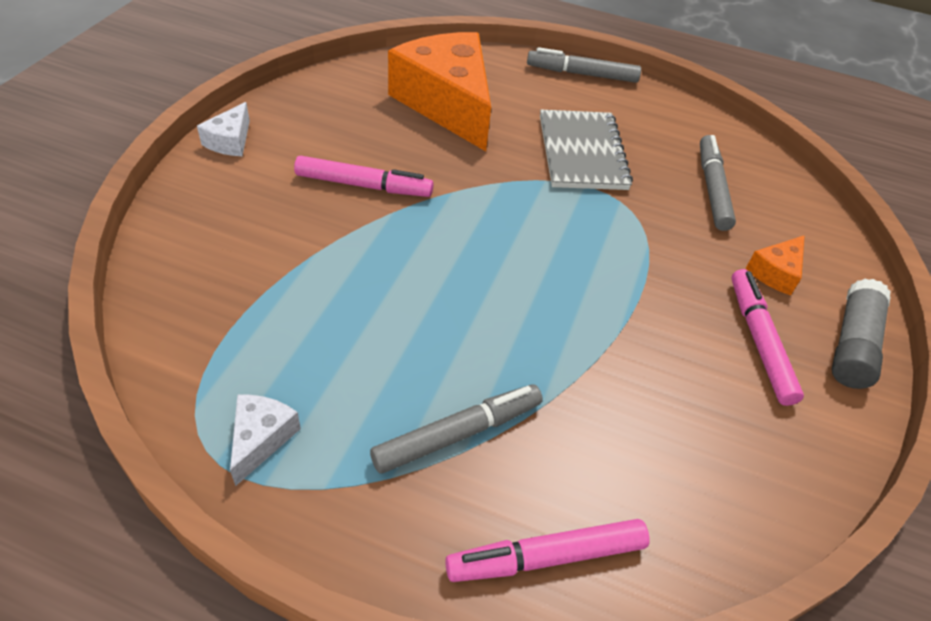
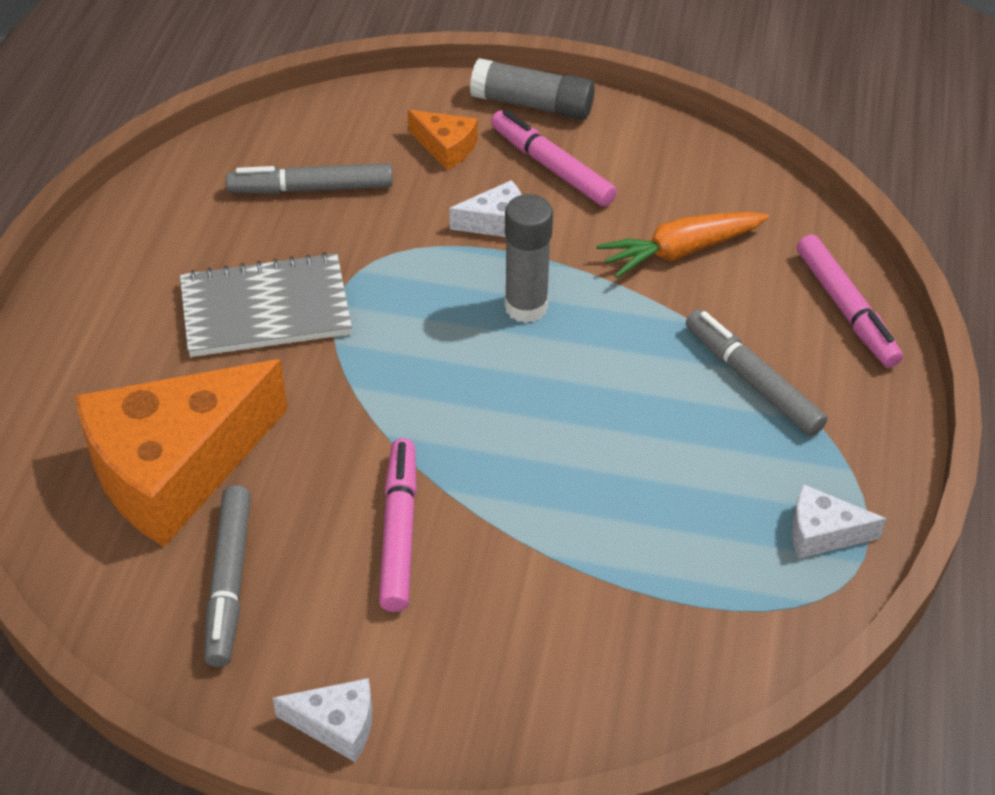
camera: 95 degrees left, 0 degrees up
grey marker [527,47,641,83] -> grey marker moved to [204,485,251,667]
pink marker [731,269,804,406] -> pink marker turned 60 degrees clockwise [491,110,617,207]
none -> white cheese [449,180,522,237]
none -> grey glue stick [504,194,553,323]
none -> orange carrot [596,212,769,278]

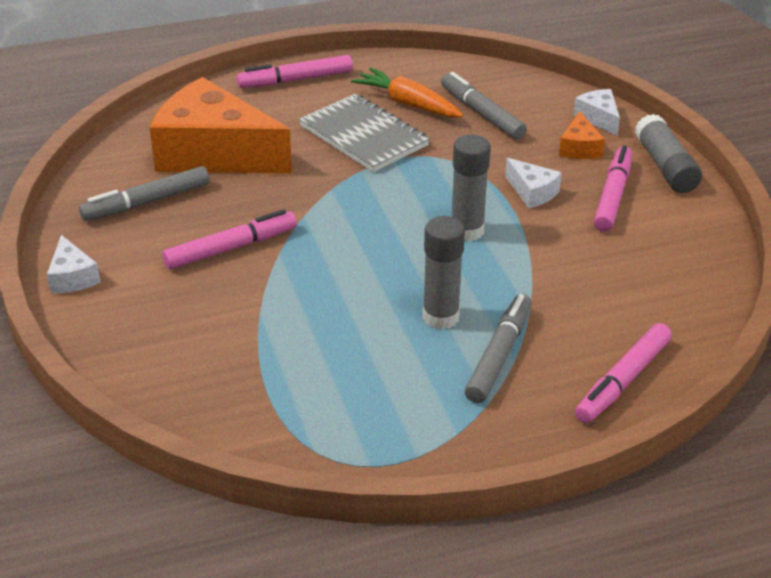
camera: 60 degrees right, 10 degrees down
orange carrot [596,212,769,278] -> orange carrot moved to [351,67,463,118]
white cheese [792,484,886,558] -> white cheese moved to [573,89,620,136]
none -> pink marker [237,55,353,88]
none -> grey glue stick [422,216,465,329]

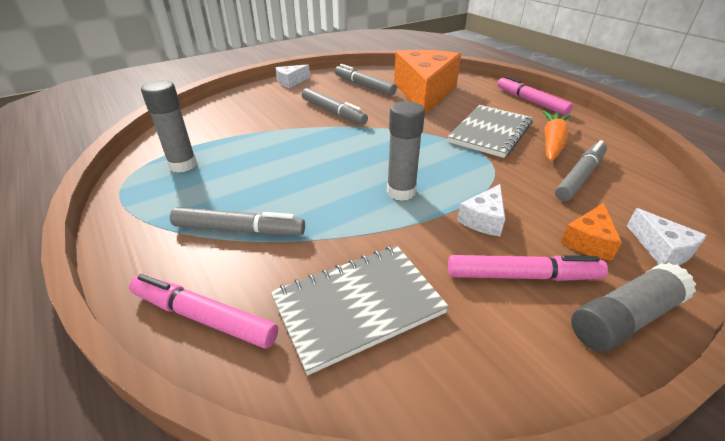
camera: 75 degrees right, 0 degrees up
pink marker [163,209,297,269] -> grey marker [302,88,368,125]
grey glue stick [422,216,465,329] -> grey glue stick moved to [141,80,197,172]
orange cheese [559,111,605,159] -> orange cheese turned 45 degrees counterclockwise [561,203,622,260]
white cheese [573,89,620,136] -> white cheese turned 105 degrees clockwise [627,208,707,265]
none -> grey notebook [271,246,449,375]

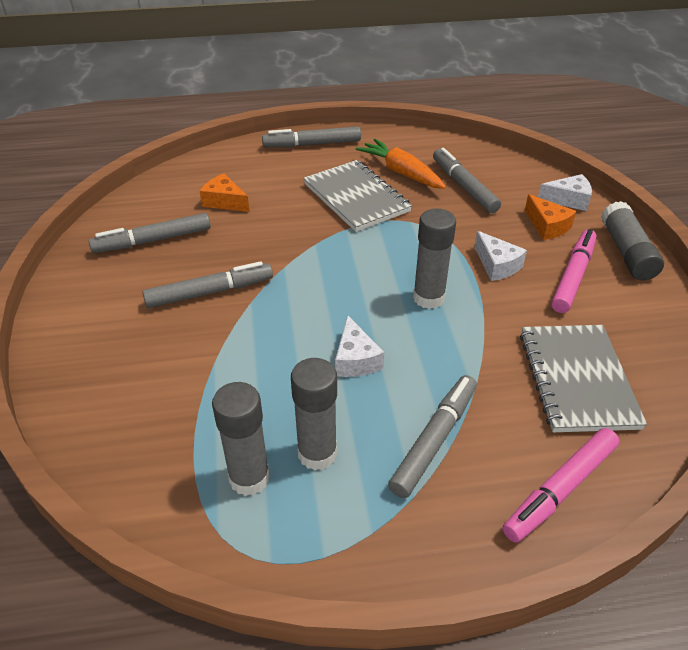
camera: 65 degrees left, 5 degrees up
white cheese [275,64,310,88] -> white cheese moved to [335,316,384,377]
orange cheese [394,50,461,116] -> orange cheese [200,173,250,212], size x0.42
pink marker [497,76,573,115] -> grey marker [262,126,361,147]
none -> grey glue stick [291,358,337,470]

